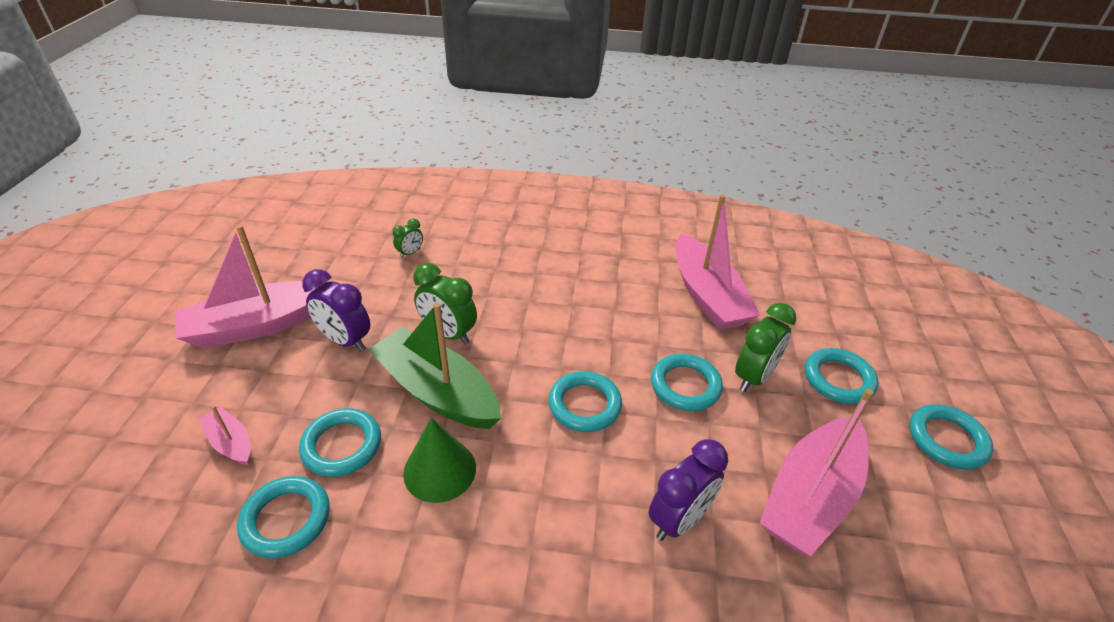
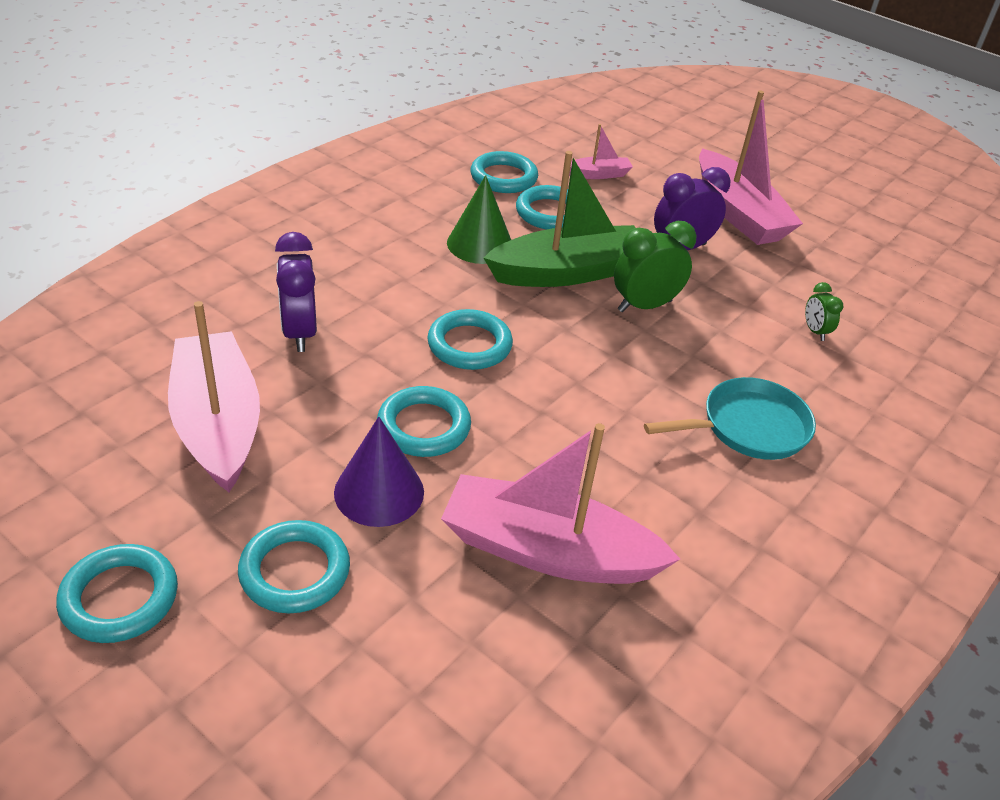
camera: 120 degrees right, 0 degrees up
pink boat [175,225,316,348] -> pink boat turned 150 degrees clockwise [699,90,803,245]
green clock [735,303,796,392] -> purple cone [334,417,424,527]
none -> turquoise pan [644,377,816,460]

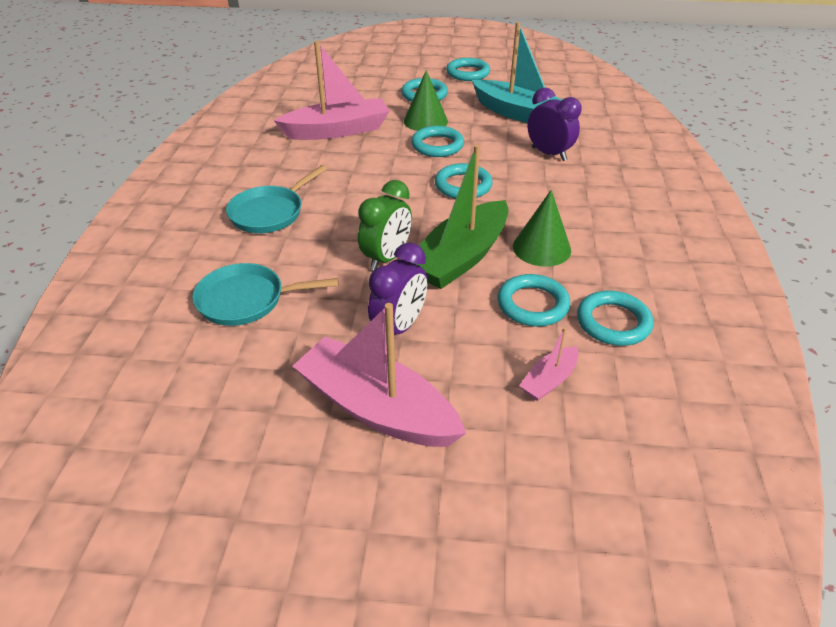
camera: 150 degrees right, 0 degrees up
pink boat [168,301,260,492] -> turquoise boat [472,22,563,123]
purple cone [334,417,424,527] -> green cone [404,70,448,131]
green clock [805,282,843,341] -> turquoise pan [192,263,339,326]

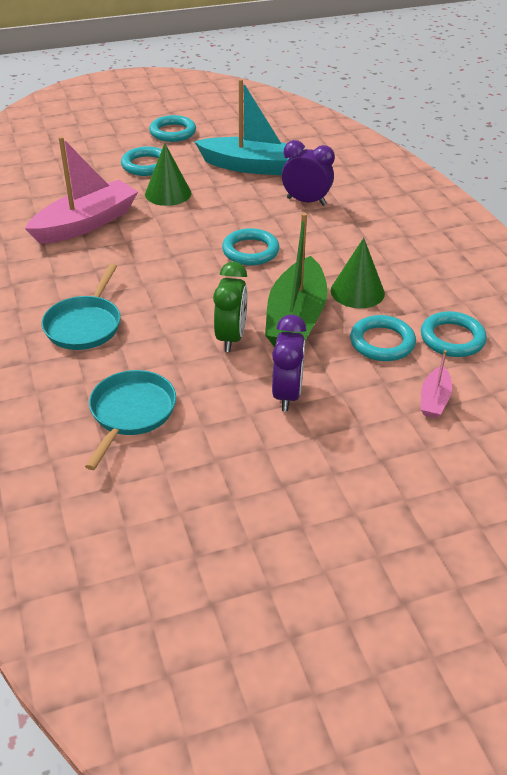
camera: 25 degrees left, 0 degrees up
turquoise pan [192,263,339,326] -> turquoise pan turned 135 degrees clockwise [85,370,176,470]
pink boat [292,303,466,447] -> none
turquoise ring [411,126,464,157] -> none

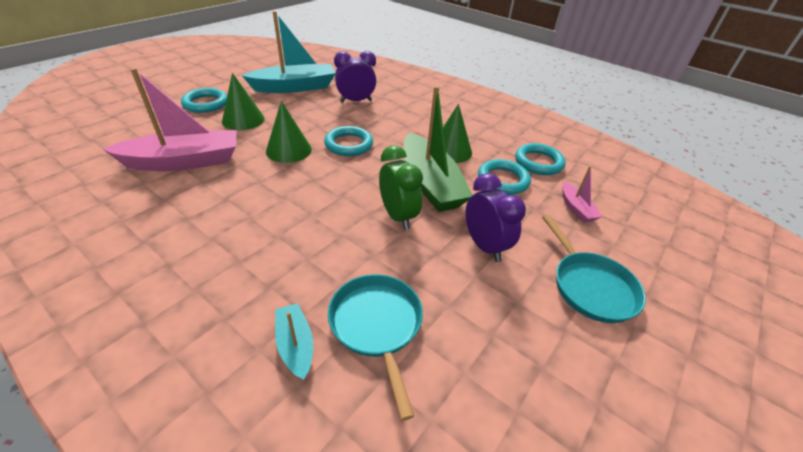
camera: 35 degrees left, 0 degrees up
pink boat [25,136,138,244] -> pink boat turned 60 degrees clockwise [103,68,237,171]
turquoise pan [42,264,121,350] -> turquoise pan moved to [542,215,646,323]
turquoise ring [149,115,196,142] -> none
none -> green cone [266,101,312,163]
none -> turquoise boat [275,303,313,380]

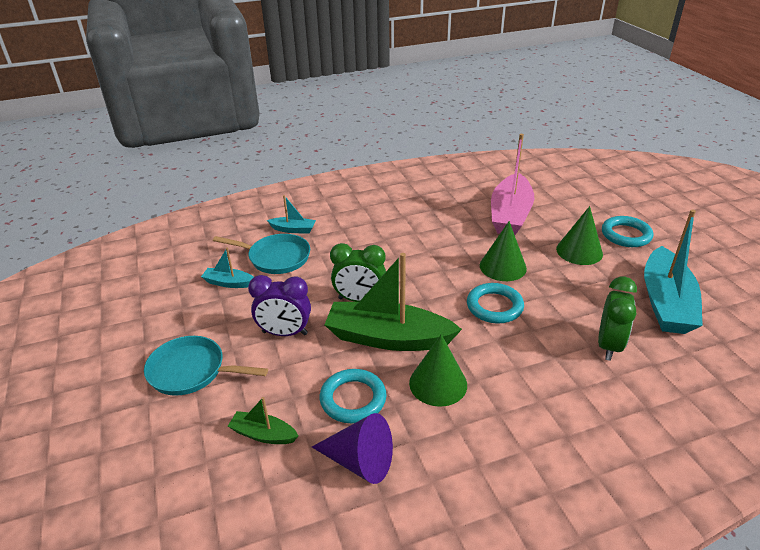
camera: 125 degrees right, 5 degrees down
purple clock [334,51,376,102] -> green clock [598,277,637,361]
turquoise ring [515,143,566,175] -> purple cone [312,413,393,484]
pink boat [562,166,603,223] -> green boat [228,397,299,444]
none -> turquoise boat [201,248,253,288]

